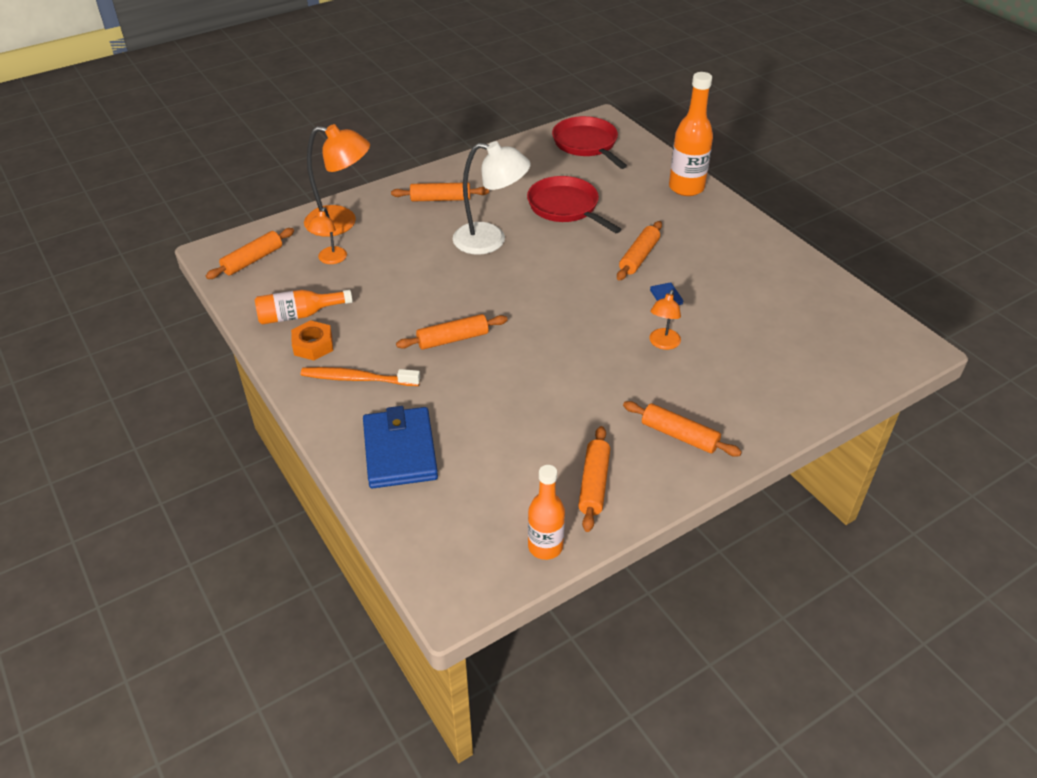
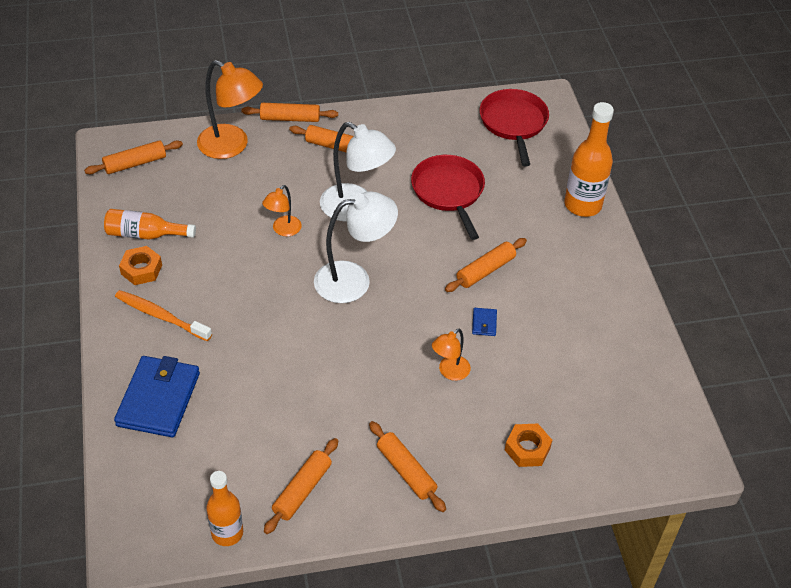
camera: 20 degrees right, 5 degrees up
orange lamp [307,207,347,264] -> orange lamp moved to [262,185,302,236]
orange rolling pin [396,314,508,350] -> orange rolling pin moved to [241,103,338,122]
none -> white lamp [314,191,398,303]
none -> orange nut [505,424,552,467]

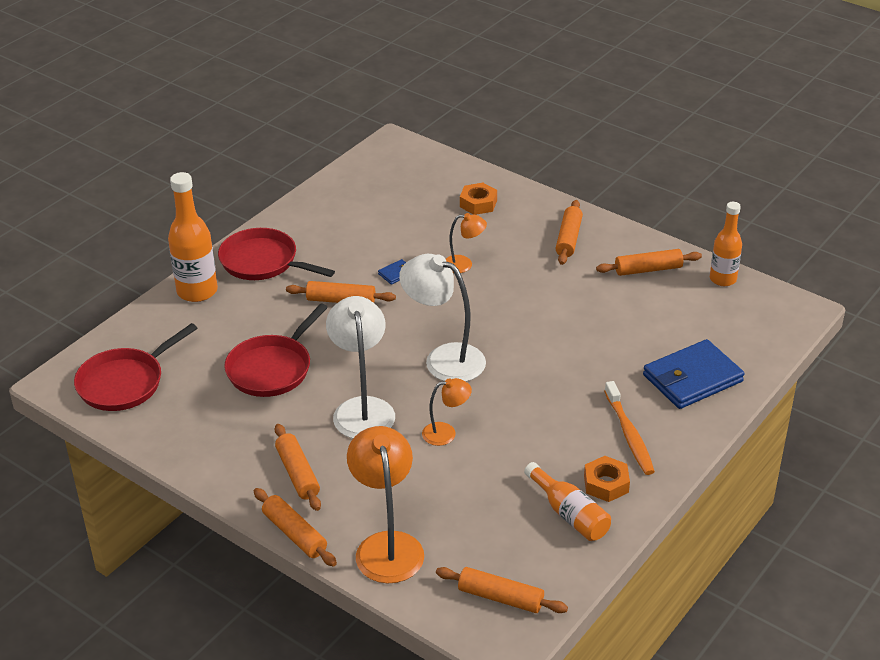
camera: 130 degrees left, 10 degrees down
none -> red pan [218,228,335,280]

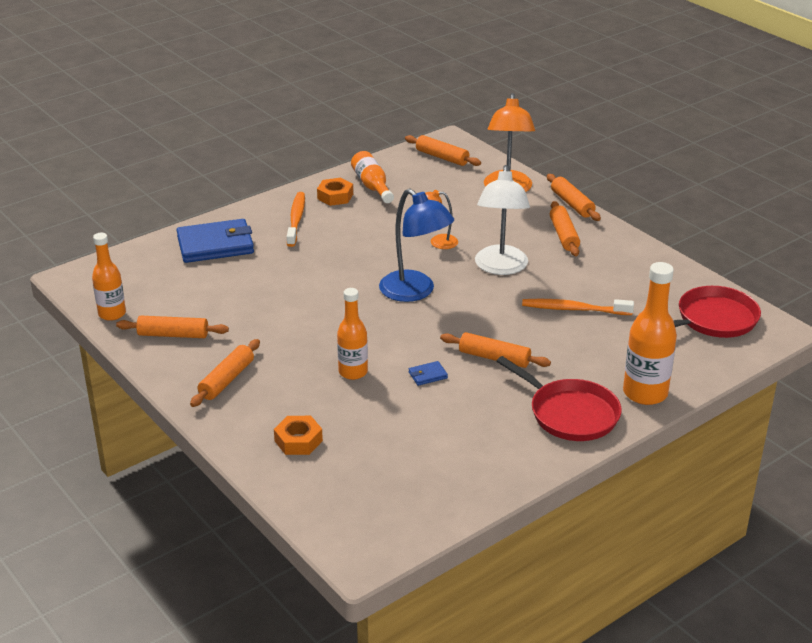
camera: 165 degrees left, 5 degrees down
red pan [224,303,328,397] -> orange toothbrush [522,299,634,315]
white lamp [399,254,486,382] -> blue lamp [379,189,454,302]
orange lamp [446,213,487,273] -> orange bottle [337,288,368,380]

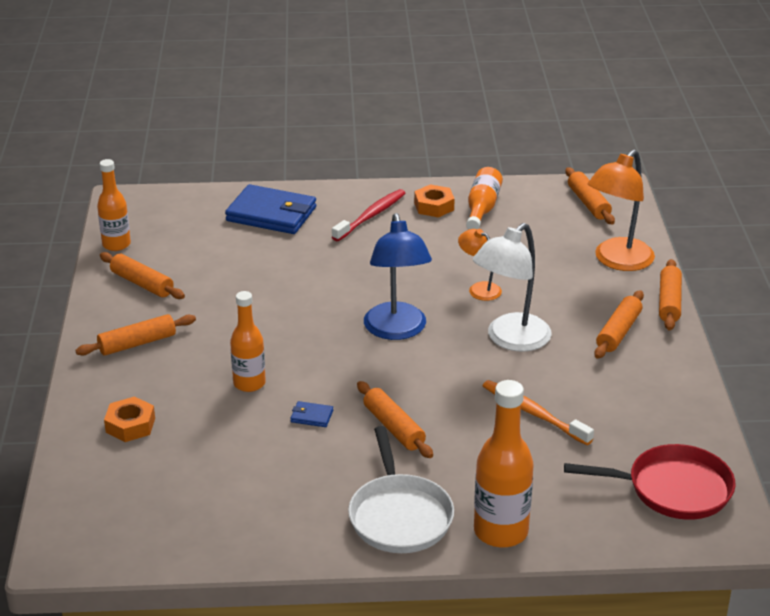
camera: 35 degrees right, 0 degrees up
orange toothbrush [287,192,305,247] -> red toothbrush [332,189,406,241]
red pan [497,356,622,441] -> white pan [348,426,454,553]

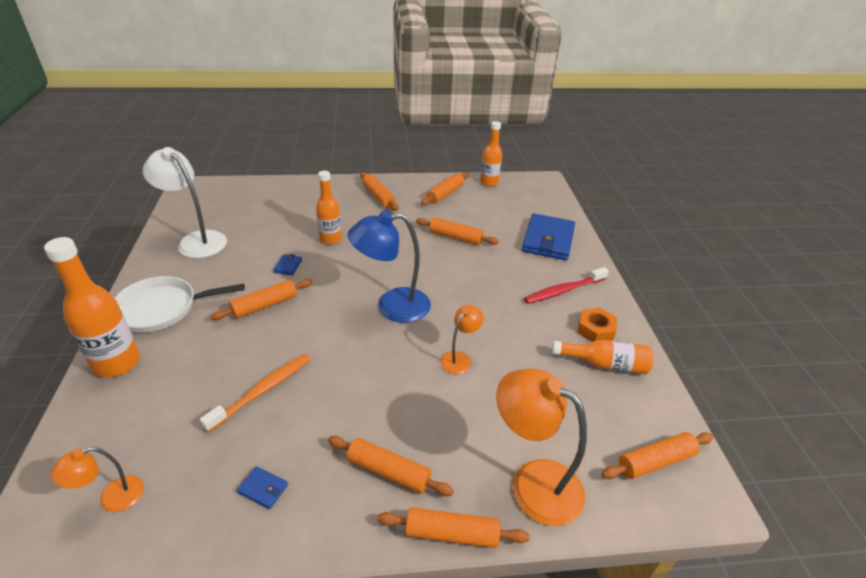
camera: 85 degrees right, 5 degrees up
orange nut [104,396,155,442] -> none
red toothbrush [332,189,406,241] -> red toothbrush turned 120 degrees clockwise [524,267,609,304]
white lamp [473,223,552,352] -> white lamp moved to [143,147,227,258]
red pan [564,444,736,520] -> orange lamp [51,447,144,512]
none -> blue wallet [237,466,288,509]
none -> orange rolling pin [416,217,499,245]

